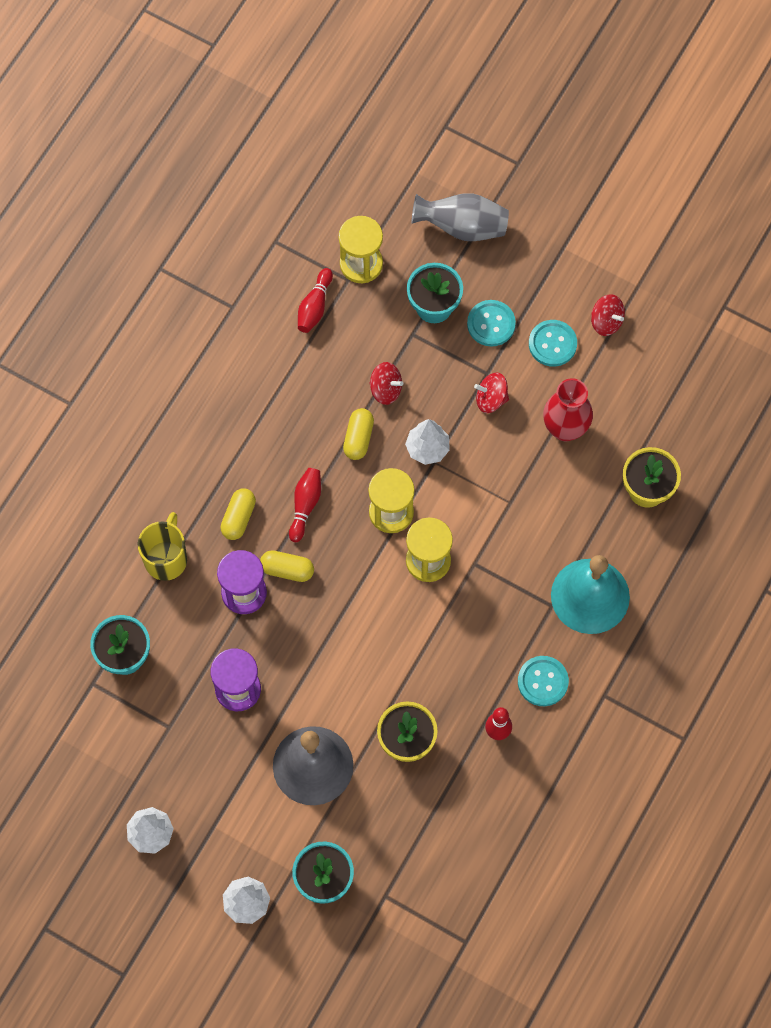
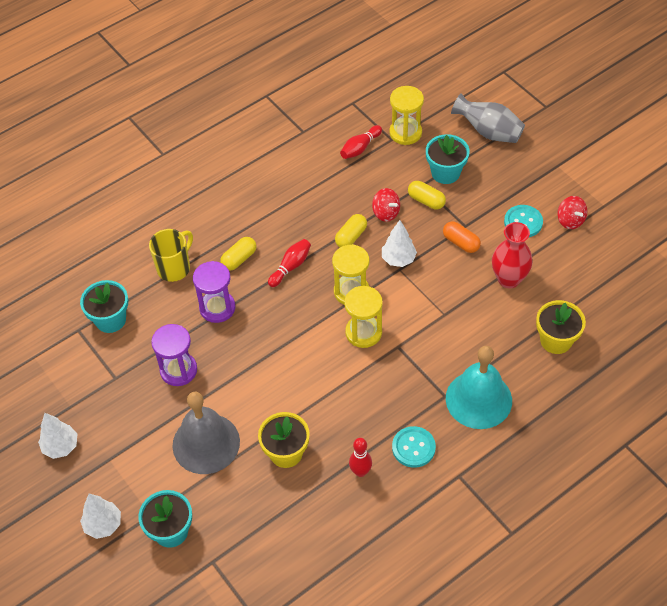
camera: 25 degrees right, 15 degrees down
yellow capsule [260,550,314,582] -> yellow capsule moved to [408,181,446,209]
turquoise button [467,300,516,347] -> none
red spinning top [474,372,509,413] -> orange capsule [443,221,481,253]

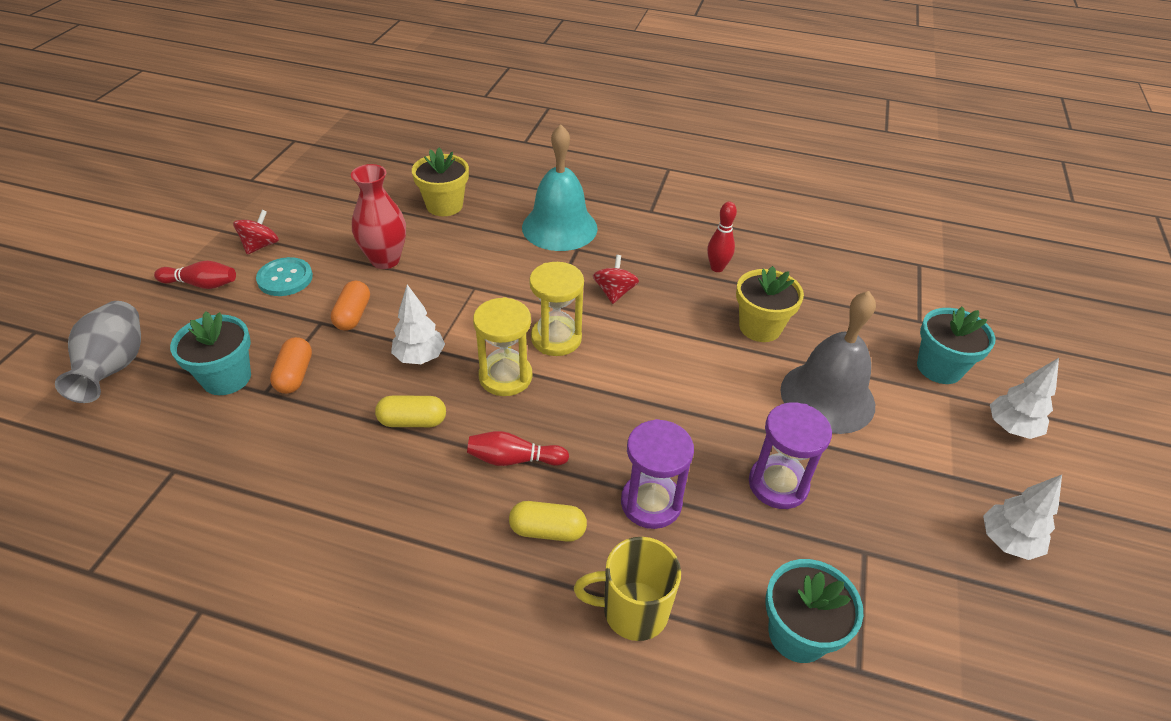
camera: 130 degrees left, 10 degrees down
red bowling pin [340,125,382,159] -> red bowling pin moved to [154,261,236,289]
red spinning top [372,188,400,222] -> red spinning top moved to [593,255,639,304]
yellow hourglass [389,86,424,145] -> none
turquoise button [392,426,436,468] -> none
yellow capsule [408,181,446,209] -> orange capsule [270,337,312,394]

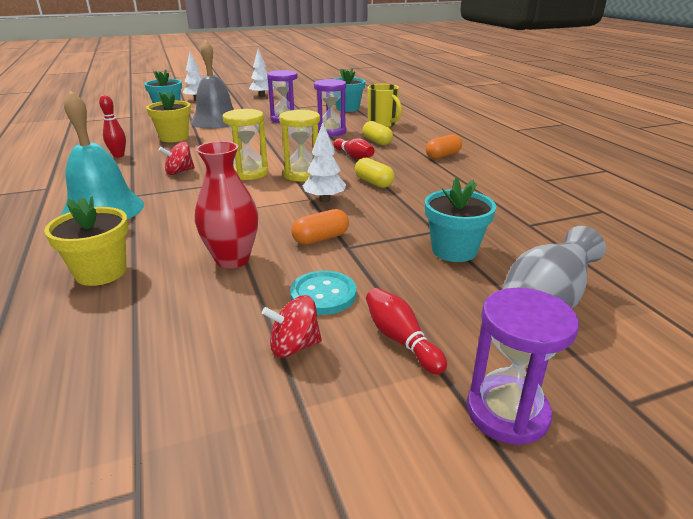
camera: 125 degrees left, 15 degrees down
orange capsule [270,337,312,394] -> orange capsule moved to [426,134,462,159]
none -> purple hourglass [467,288,579,445]

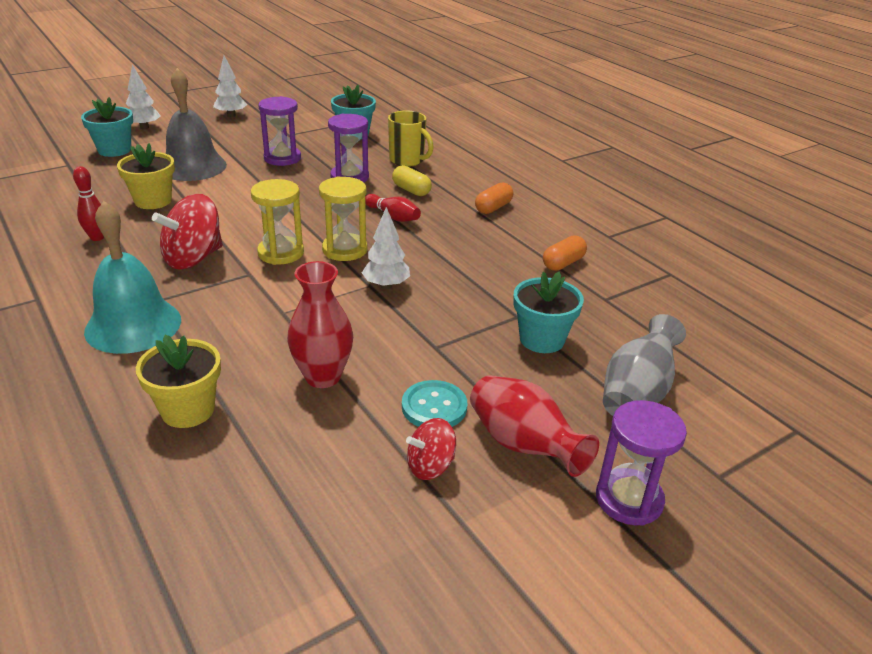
camera: 15 degrees left, 5 degrees up
red spinning top [159,142,195,175] -> red spinning top [152,194,223,270], size x1.75
orange capsule [292,209,349,245] -> orange capsule moved to [543,235,587,271]
yellow capsule [355,158,395,188] -> none
red bowling pin [366,288,447,375] -> red vase [470,375,599,477]

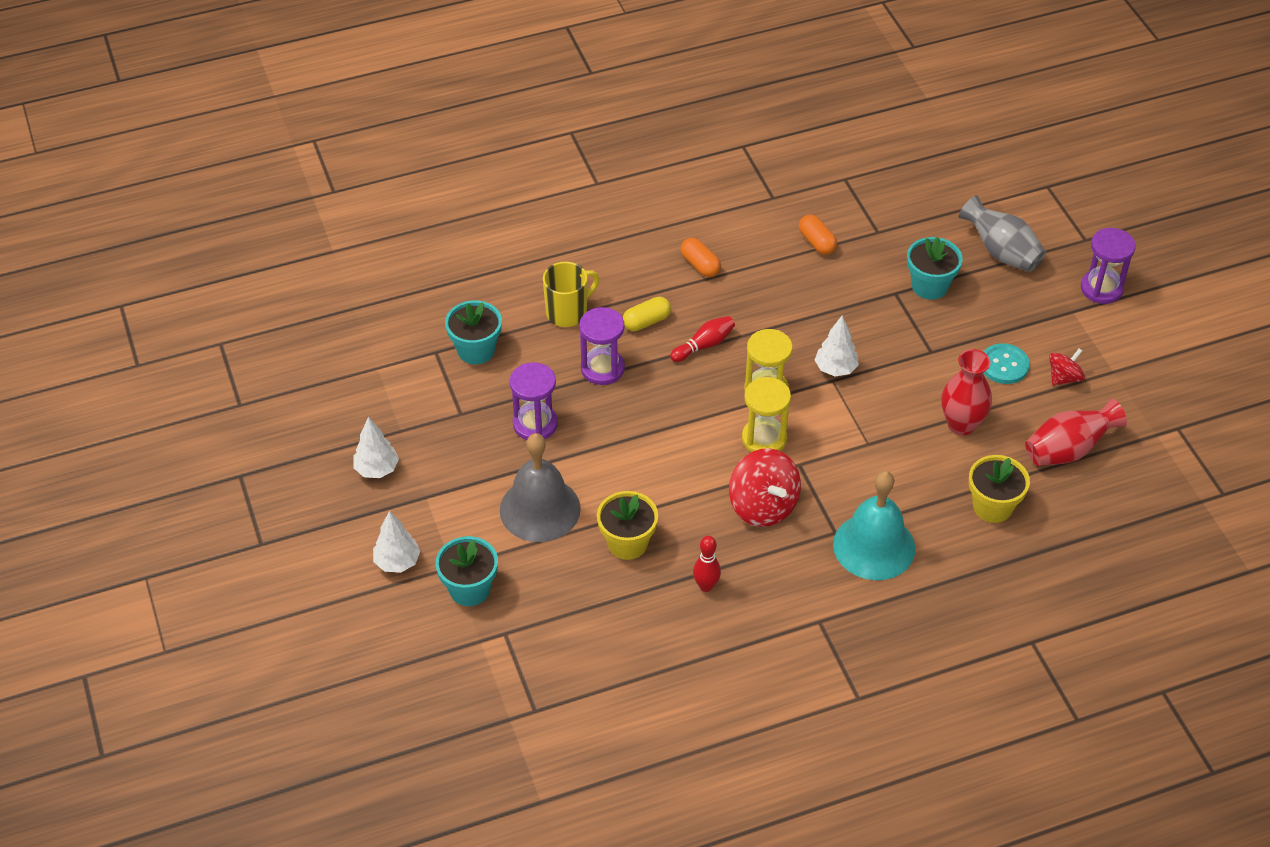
camera: 75 degrees left, 15 degrees up
red spinning top [406,418,456,480] -> red spinning top turned 120 degrees counterclockwise [1049,348,1085,386]
red vase [470,375,599,477] -> red vase moved to [1025,398,1127,466]

